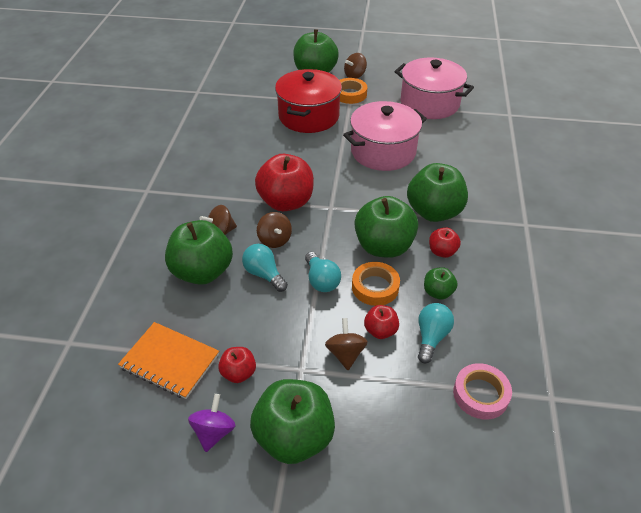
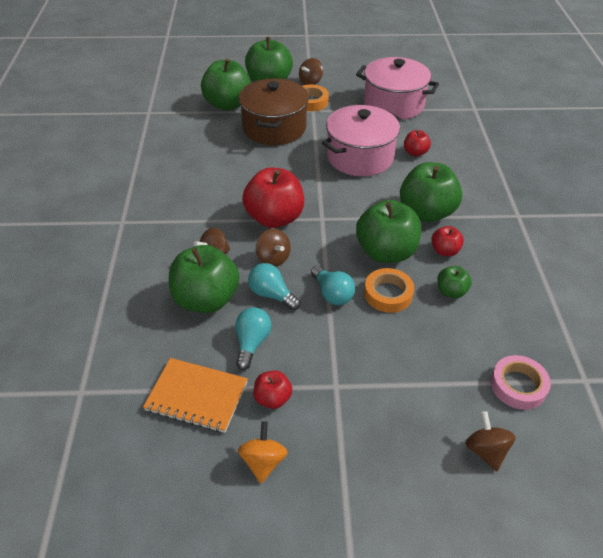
camera: 10 degrees left, 0 degrees up
purple spinning top [188,394,236,452] -> orange spinning top [238,421,288,483]
green apple [250,379,335,464] -> green apple moved to [201,59,251,111]
red pot [275,69,342,133] -> brown pot [239,78,309,145]
brown spinning top [325,318,368,370] -> brown spinning top moved to [465,411,516,471]
red apple [364,305,399,339] -> red apple moved to [404,130,431,157]
turquoise light bulb [418,303,454,364] -> turquoise light bulb moved to [236,307,271,370]

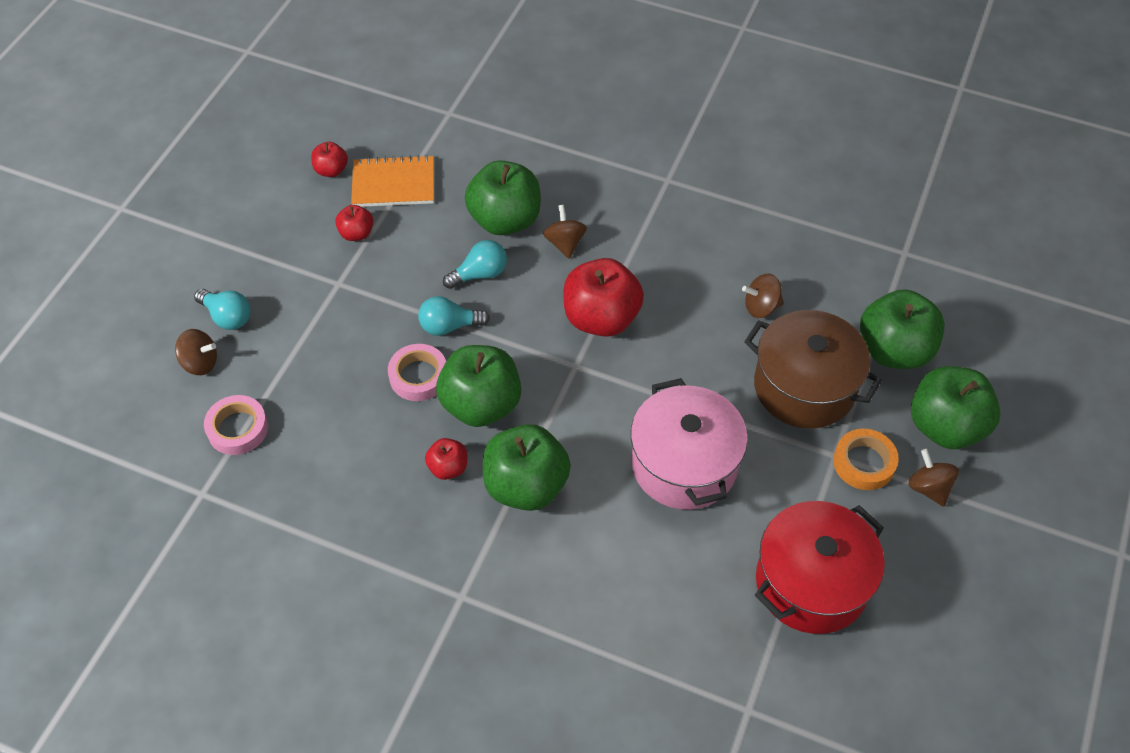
camera: 115 degrees right, 10 degrees up
orange notebook [143,358,248,433] -> orange notebook turned 45 degrees clockwise [351,155,434,207]
turquoise light bulb [236,307,271,370] -> turquoise light bulb moved to [194,289,251,330]
orange spinning top [238,421,288,483] -> none
brown spinning top [256,229,291,266] -> brown spinning top moved to [742,274,784,318]
pink pot [356,57,439,120] -> red pot [755,501,885,634]
orange tape [364,268,414,313] -> pink tape [388,344,446,401]
red apple [404,130,431,157] -> red apple moved to [311,142,348,177]
green apple [437,266,472,298] -> none

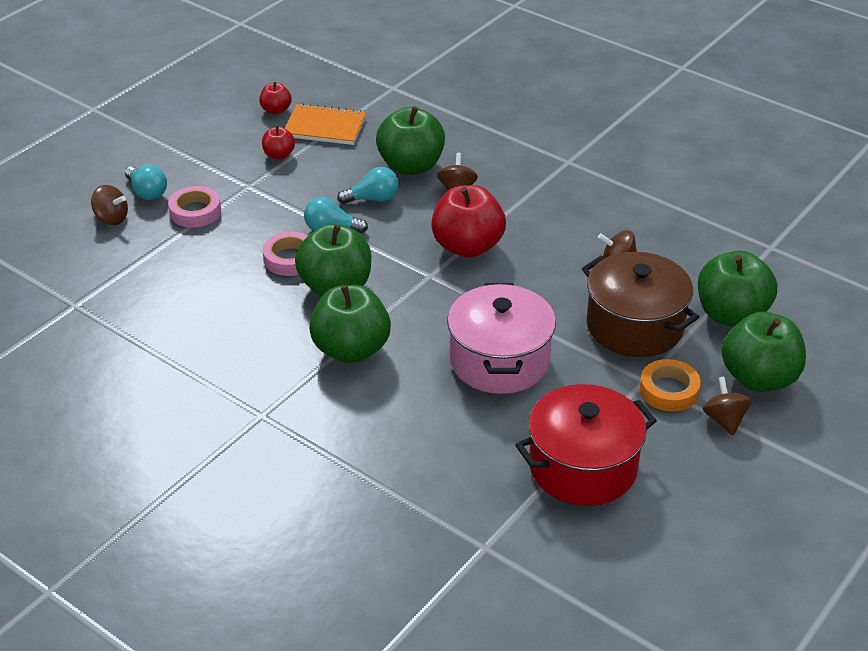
camera: 15 degrees right, 15 degrees down
pink tape [204,395,268,455] -> pink tape moved to [168,186,221,228]
red apple [425,438,467,480] -> none

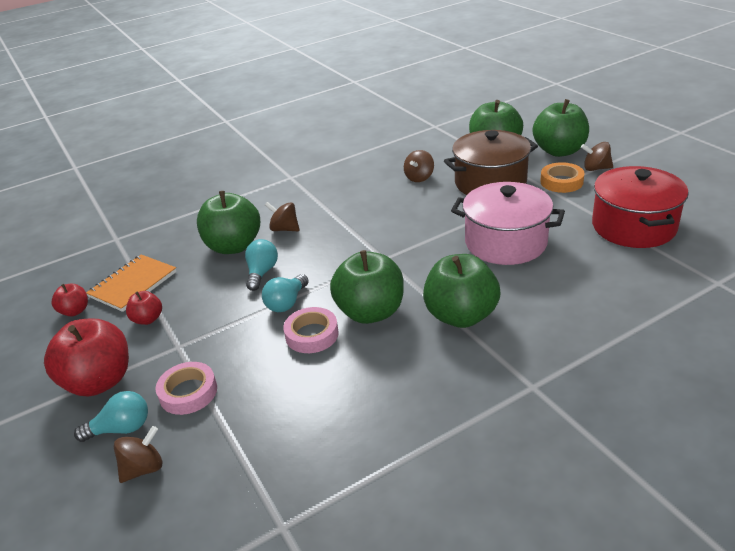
camera: 65 degrees left, 5 degrees down
red apple [431,185,506,258] -> red apple moved to [44,319,129,397]

